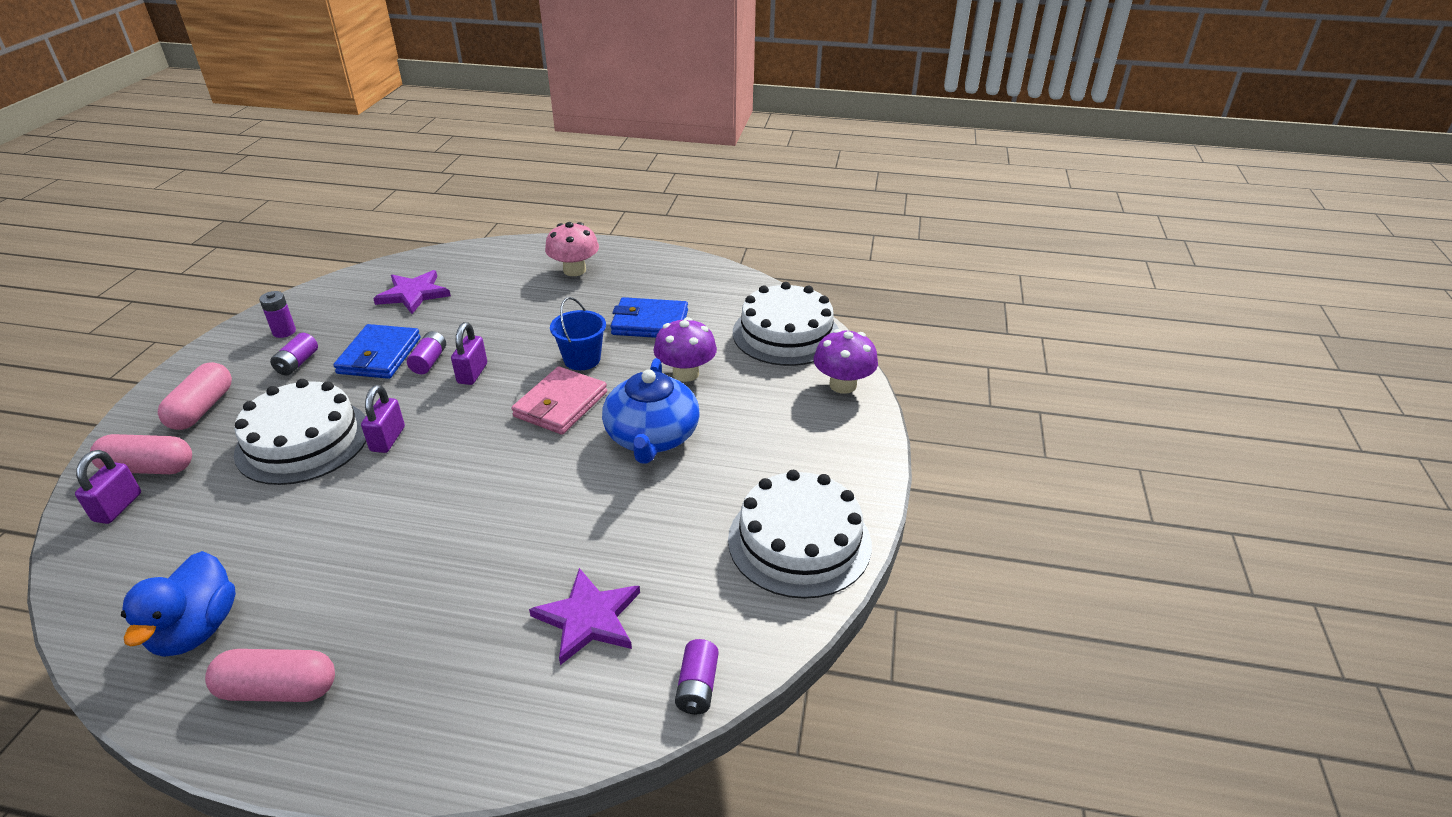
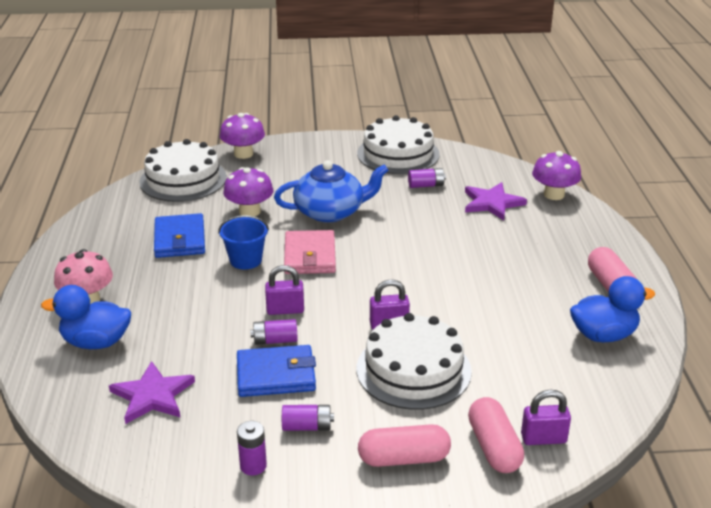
camera: 105 degrees left, 5 degrees down
pink wallet [511,366,607,435] -> pink wallet turned 75 degrees clockwise [284,230,336,274]
purple battery [675,639,719,714] -> purple battery moved to [408,168,446,188]
none -> blue duck [41,285,131,349]
none -> purple mushroom [532,151,581,200]

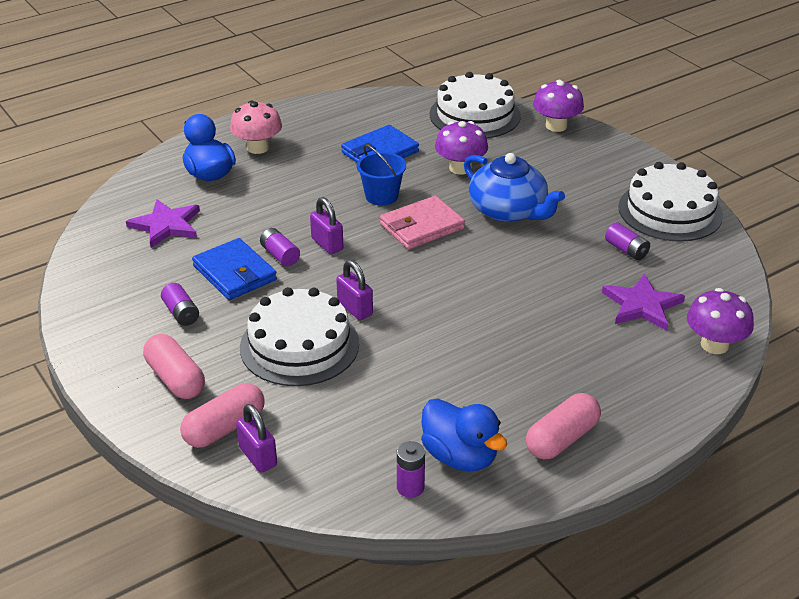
camera: 60 degrees right, 5 degrees up
purple battery [237,421,267,476] -> purple battery moved to [397,441,425,498]

